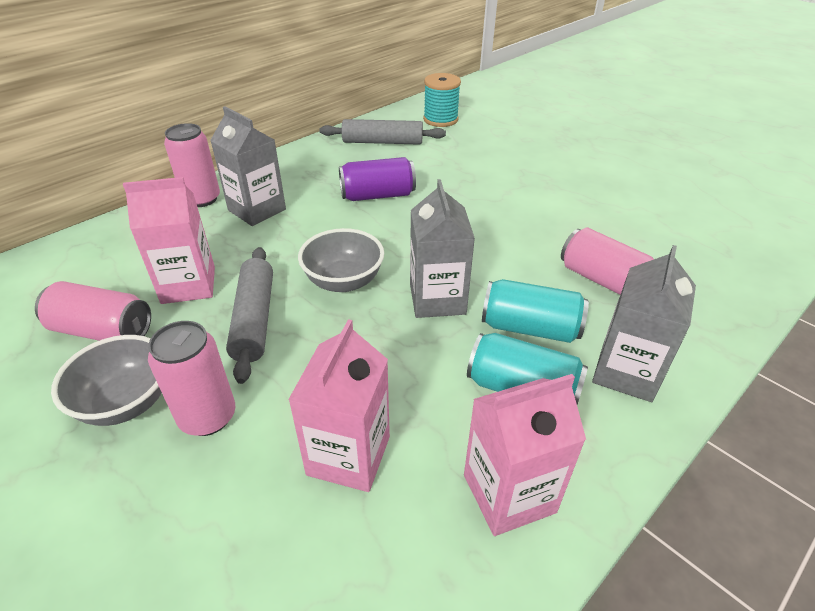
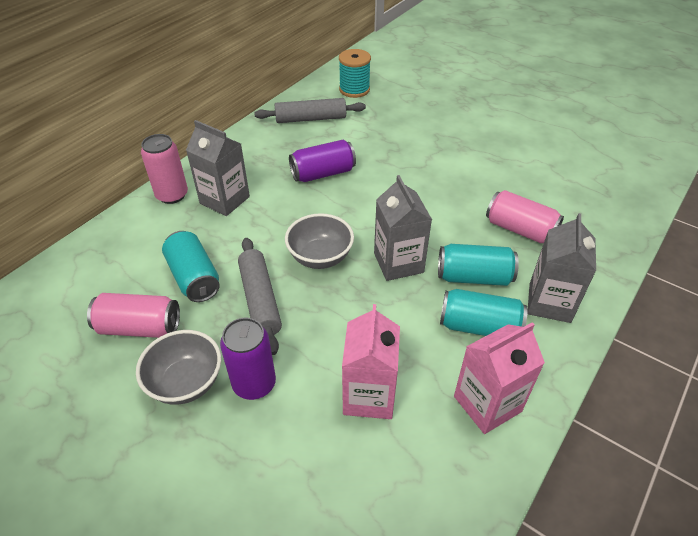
camera: 10 degrees left, 5 degrees up
pink carton [123,177,215,304] -> turquoise can [162,231,220,302]
pink can [148,321,235,436] -> purple can [220,318,276,400]

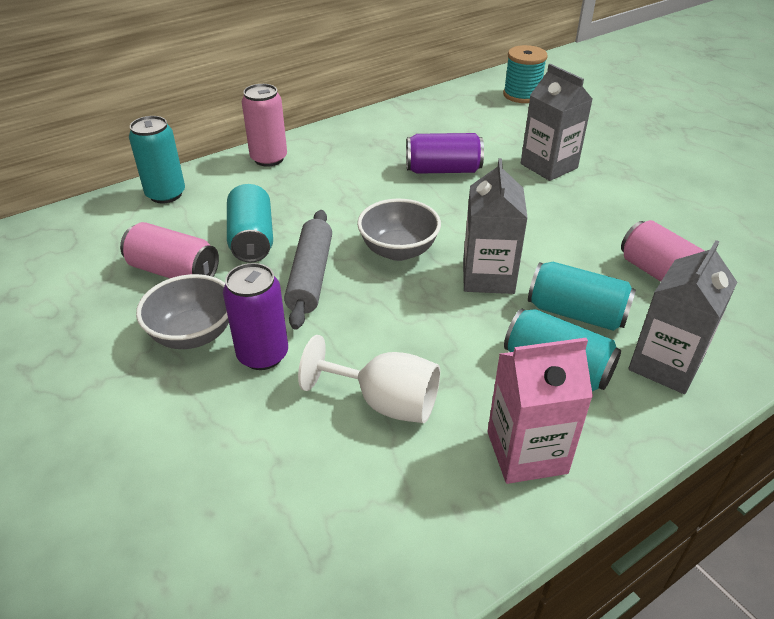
camera: 20 degrees right, 5 degrees down
grey carton [186,120,250,216] -> grey carton moved to [521,64,592,181]
grey rolling pin [254,98,366,123] -> none
pink carton [342,304,400,419] -> white goblet [298,335,440,423]
none -> turquoise can [129,116,185,203]

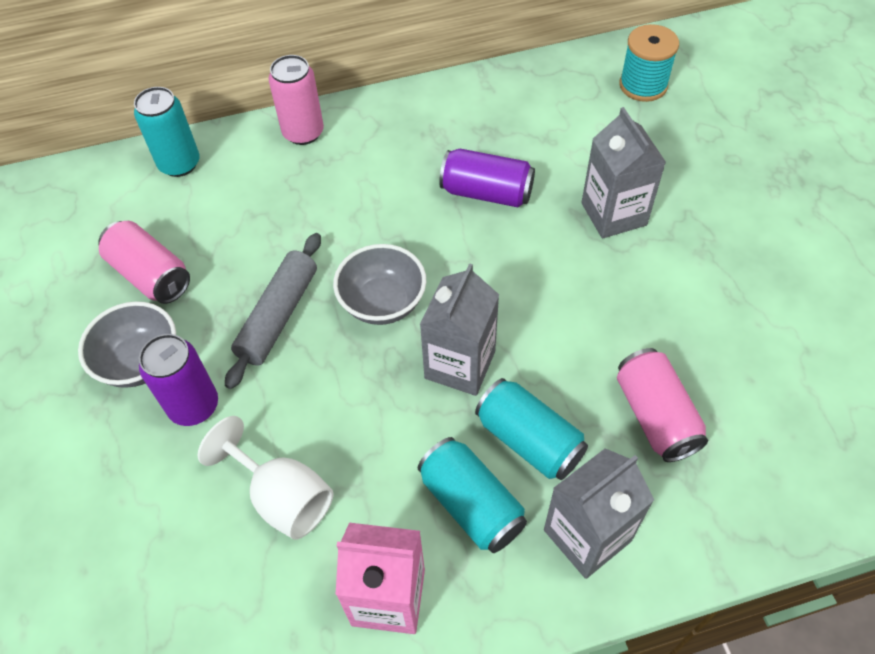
camera: 20 degrees right, 15 degrees up
turquoise can [227,184,273,263] -> none

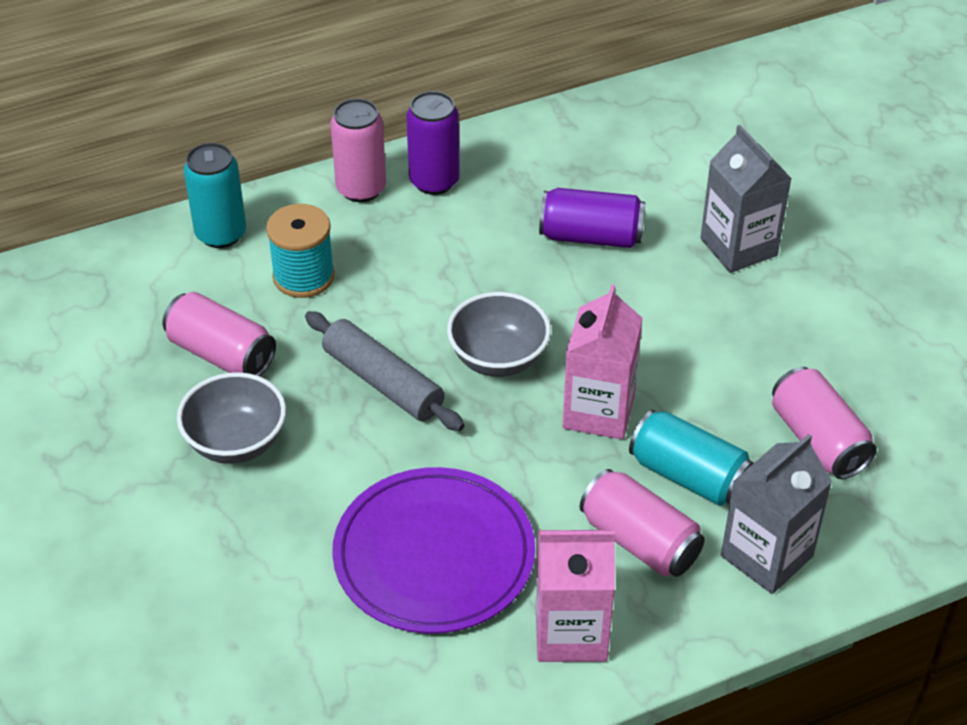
camera: 10 degrees left, 10 degrees down
purple can [139,334,218,426] -> purple can moved to [406,91,460,195]
white goblet [198,416,333,540] -> purple plate [332,467,535,634]
grey rolling pin [225,233,321,389] -> grey rolling pin turned 60 degrees counterclockwise [305,311,465,431]
turquoise can [418,437,527,553] -> pink can [580,469,705,577]
grey carton [420,263,499,396] -> pink carton [563,284,643,440]
turquoise spool [619,24,679,102] -> turquoise spool moved to [266,204,335,298]

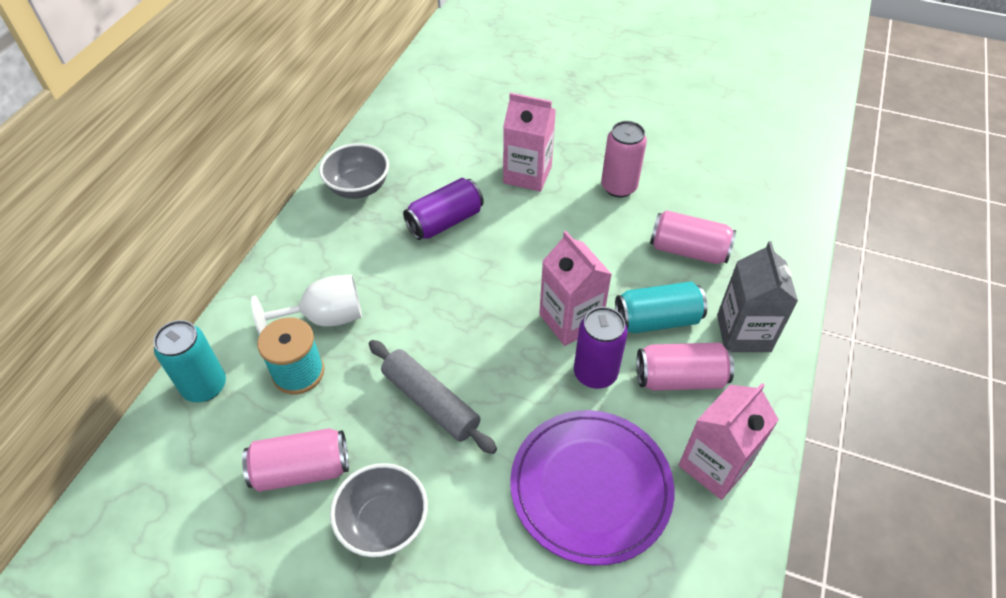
camera: 45 degrees left, 5 degrees up
grey rolling pin [305,311,465,431] -> grey rolling pin turned 45 degrees clockwise [369,340,497,454]
pink can [330,98,386,202] -> pink can moved to [601,121,647,197]
purple can [406,91,460,195] -> purple can moved to [574,307,628,389]
grey bowl [447,292,551,377] -> grey bowl moved to [319,143,389,199]
grey carton [700,125,792,273] -> pink carton [503,93,556,192]
none -> white goblet [251,274,362,335]

